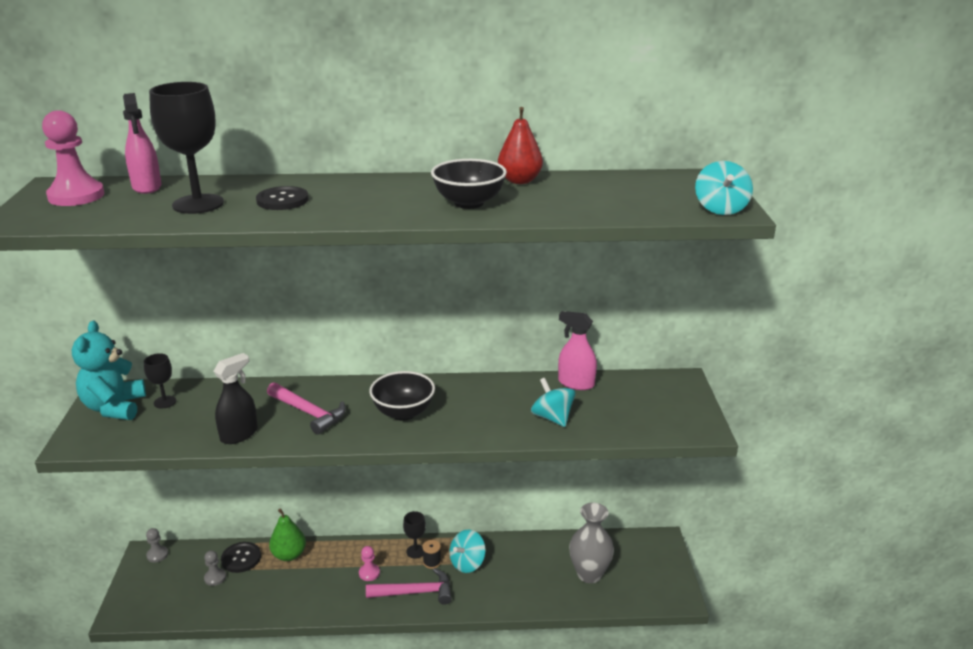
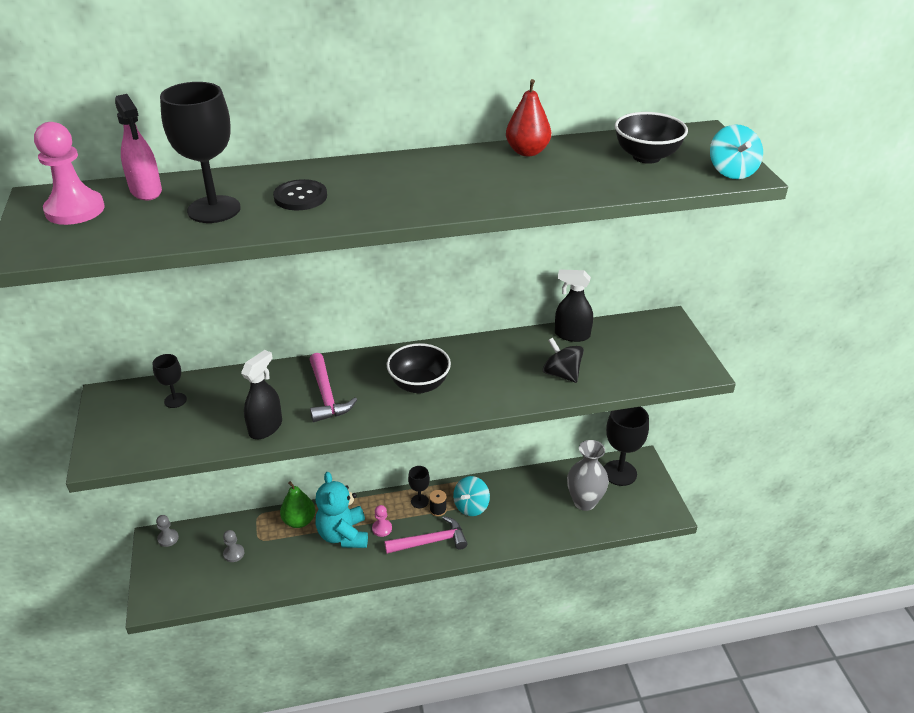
camera: 10 degrees left, 10 degrees up
turquoise teddy bear [72,321,146,420] -> turquoise teddy bear moved to [315,472,368,548]
black button [221,542,261,573] -> none
pink hammer [267,382,346,435] -> pink hammer turned 45 degrees clockwise [309,353,357,422]
black bowl [431,159,507,209] -> black bowl moved to [615,112,688,164]
turquoise spinning top [531,378,576,427] -> black spinning top [543,338,584,383]
pink spray bottle [558,311,597,390] -> black spray bottle [555,269,593,342]
none -> black goblet [604,407,649,486]

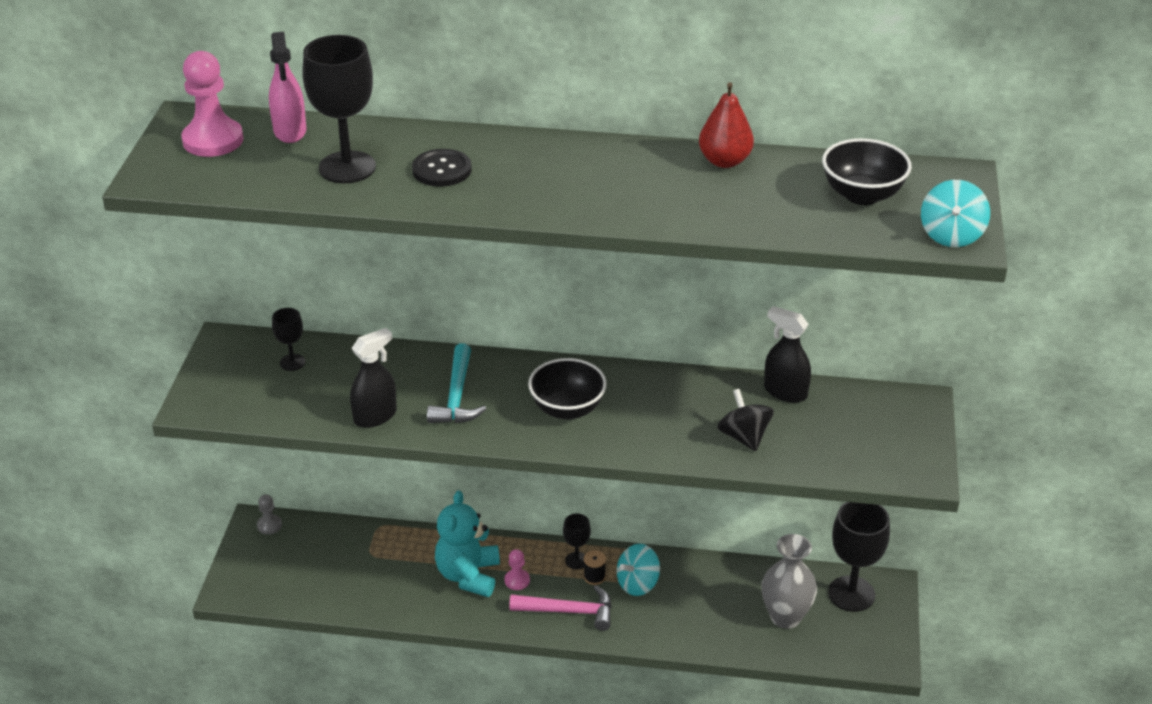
camera: 20 degrees right, 0 degrees up
grey pawn [223,530,244,562] -> none
green pear [280,481,315,528] -> none
pink hammer [309,353,357,422] -> turquoise hammer [427,343,486,423]

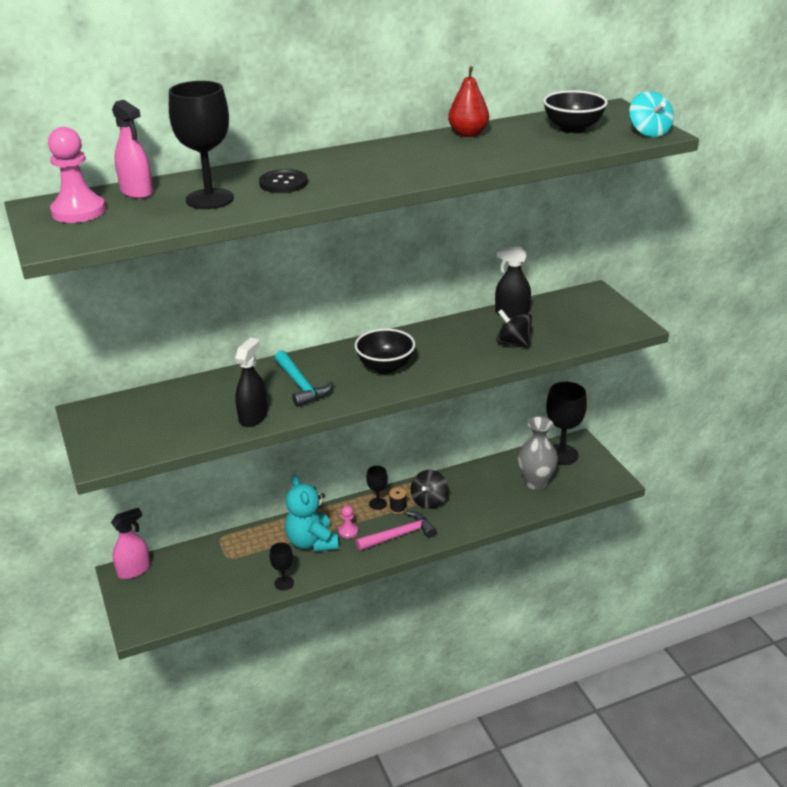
camera: 30 degrees left, 5 degrees down
grey pawn [257,495,282,534] -> pink spray bottle [111,508,151,579]
black goblet [272,308,305,371] -> black goblet moved to [269,542,294,590]
turquoise spinning top [616,544,660,596] -> black spinning top [411,470,448,509]

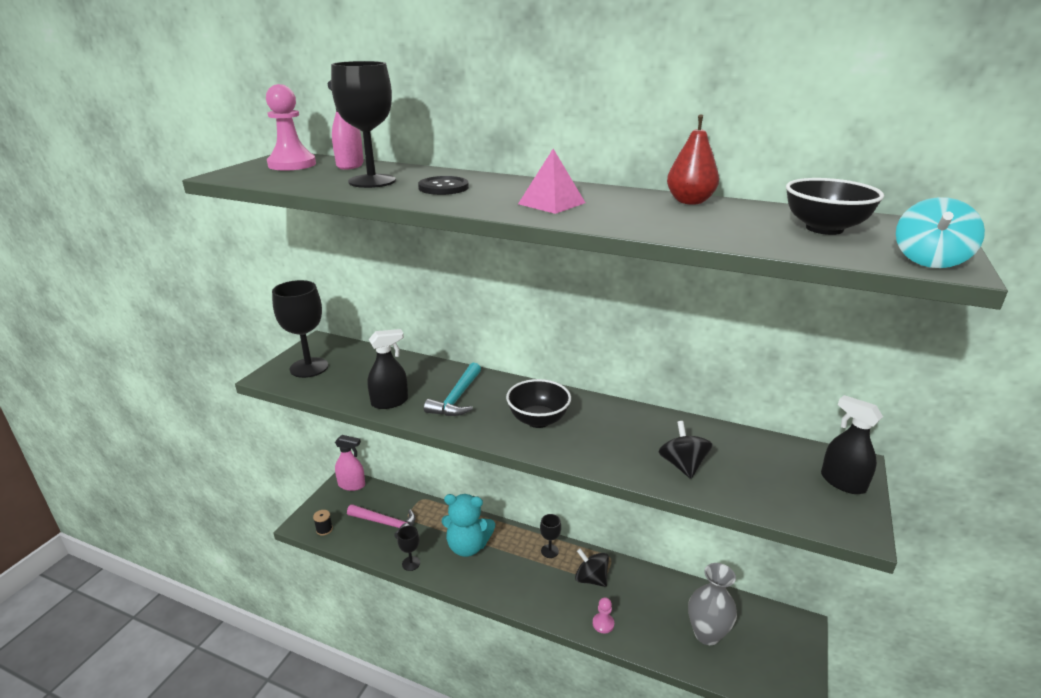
camera: 45 degrees right, 5 degrees down
turquoise teddy bear [285,475,339,552] -> turquoise teddy bear turned 105 degrees counterclockwise [442,494,495,557]
pink pawn [338,505,358,538] -> pink pawn moved to [592,597,614,633]
pink hammer [356,511,436,551] -> pink hammer moved to [347,504,416,539]
black spool [389,487,407,514] -> black spool moved to [313,510,333,536]
black spinning top [411,470,448,509] -> black spinning top turned 60 degrees clockwise [575,548,609,587]
black spray bottle [495,246,531,318] -> black spray bottle moved to [821,395,883,494]
black goblet [546,382,587,465] -> black goblet moved to [272,280,328,378]
none -> pink pyramid [518,149,585,214]

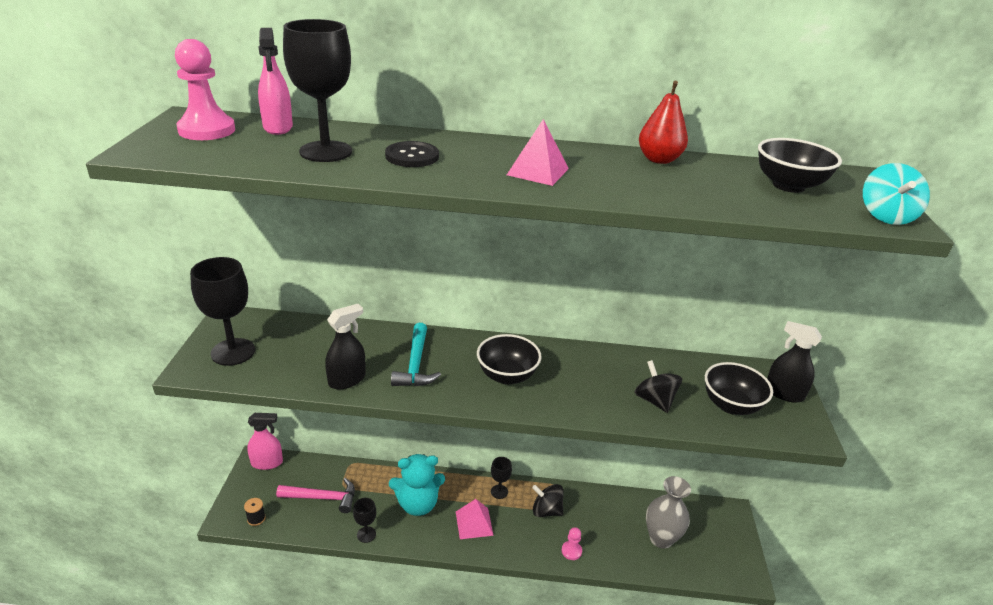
camera: 20 degrees left, 5 degrees up
none -> pink pyramid [456,499,494,539]
none -> black bowl [705,362,773,415]

